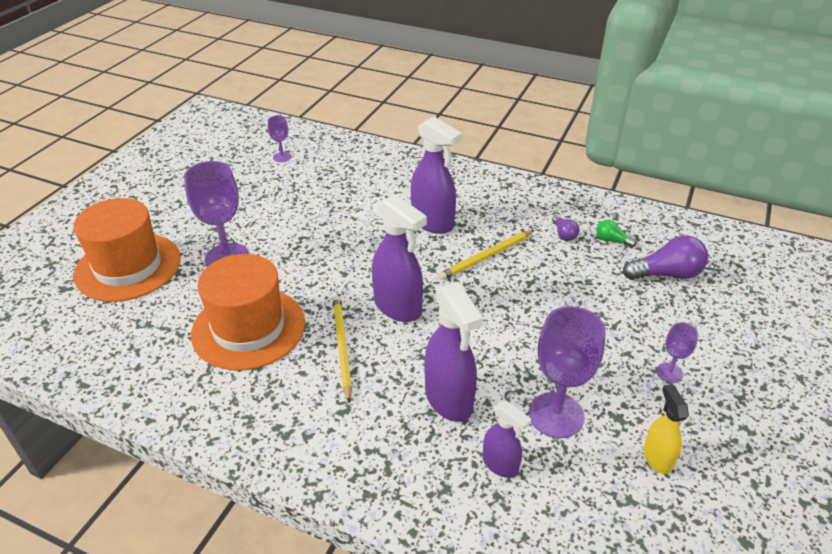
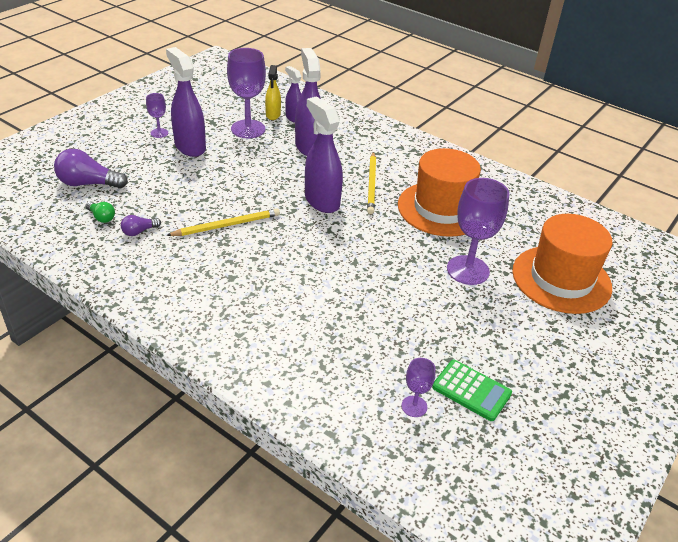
camera: 170 degrees left, 0 degrees up
purple spray bottle [411,116,462,234] -> purple spray bottle moved to [166,47,206,157]
purple light bulb [552,215,579,241] -> purple light bulb turned 120 degrees counterclockwise [121,215,161,236]
yellow spray bottle [643,384,689,474] -> yellow spray bottle moved to [265,65,281,120]
none -> green calculator [432,360,512,421]

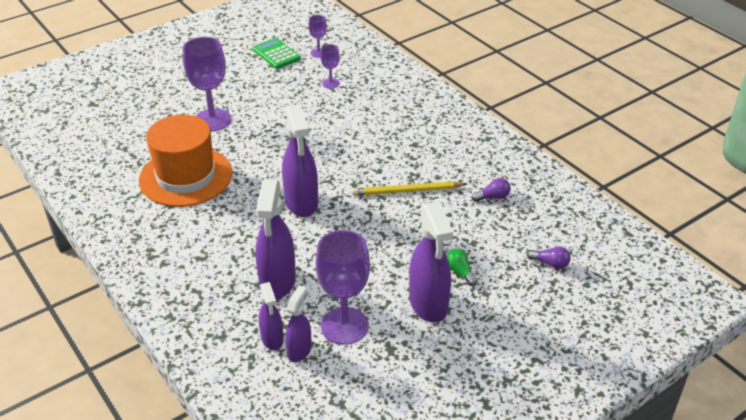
camera: 160 degrees left, 0 degrees up
purple light bulb [54,149,128,189] -> purple light bulb [527,246,571,269], size x0.53
green light bulb [86,202,115,223] -> green light bulb moved to [446,249,478,286]
purple goblet [146,93,168,138] -> purple goblet moved to [320,44,340,89]
yellow spray bottle [265,65,281,120] -> purple spray bottle [285,286,312,362]
yellow pencil [367,152,376,214] -> none
orange hat [512,214,612,314] -> none

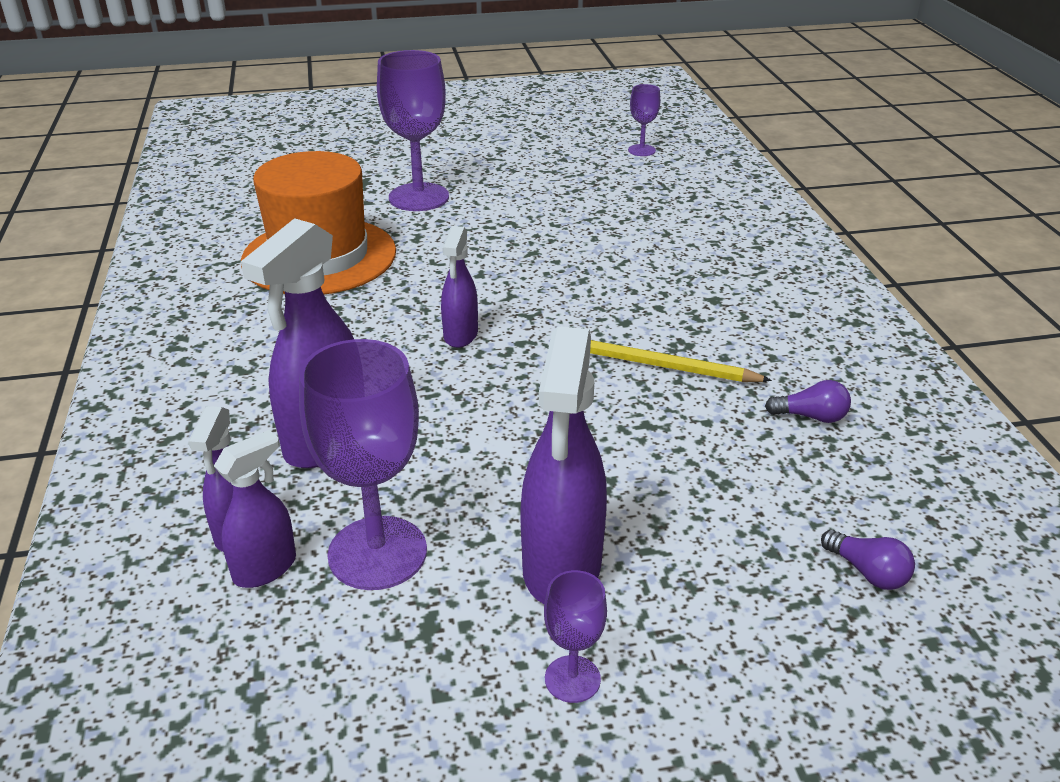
camera: 25 degrees right, 5 degrees down
green calculator [253,38,301,69] -> none
purple spray bottle [282,104,318,217] -> purple spray bottle [441,226,478,348], size x0.57
purple goblet [320,44,340,89] -> purple goblet moved to [544,570,607,703]
green light bulb [446,249,478,286] -> none

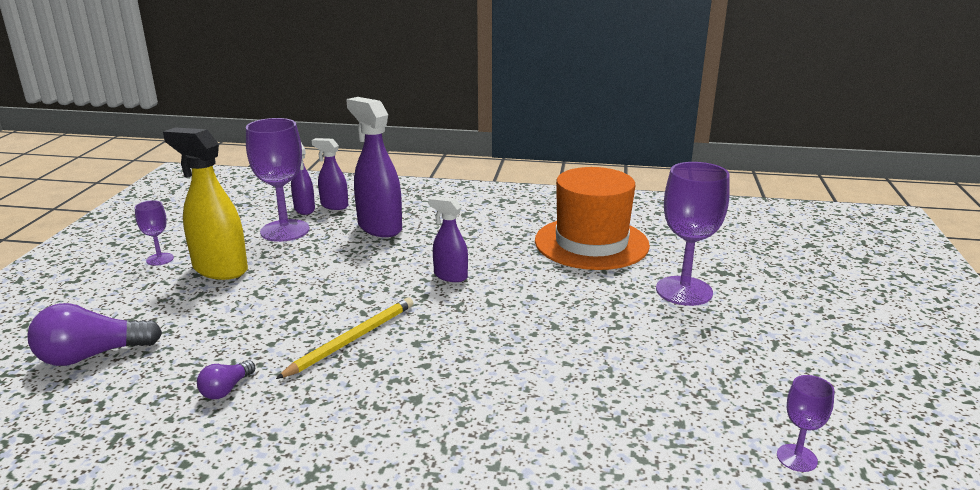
camera: 110 degrees right, 10 degrees down
purple spray bottle [520,326,607,604] -> yellow spray bottle [163,127,248,280]
purple light bulb [821,530,915,590] -> purple light bulb [27,303,162,366], size x1.88

